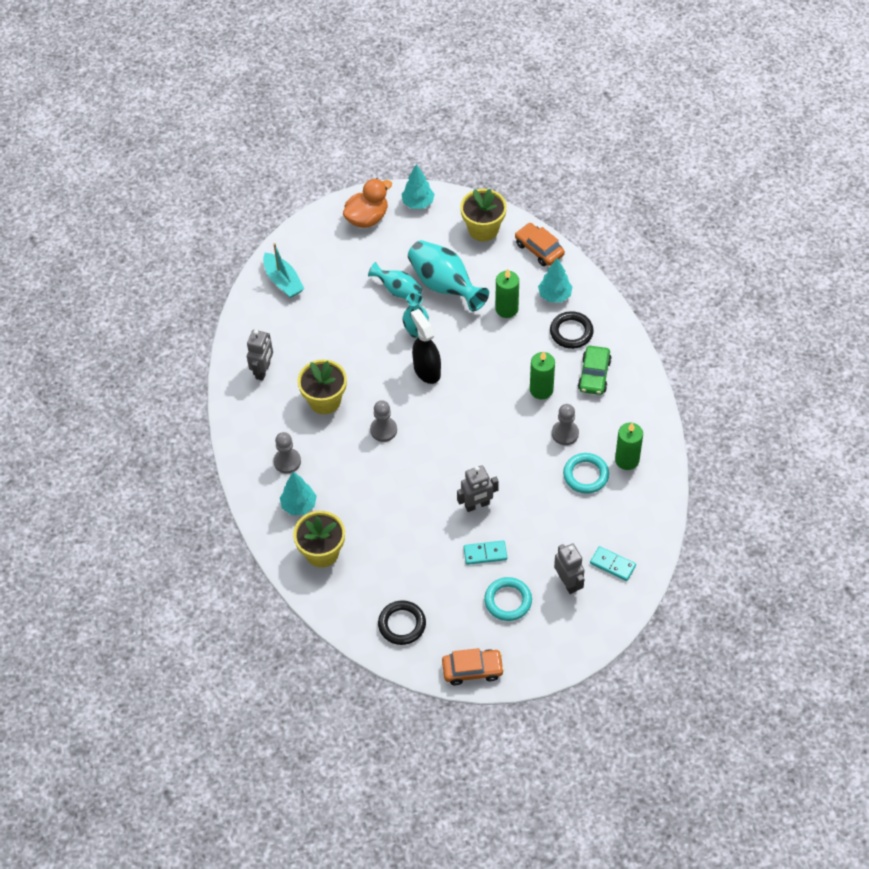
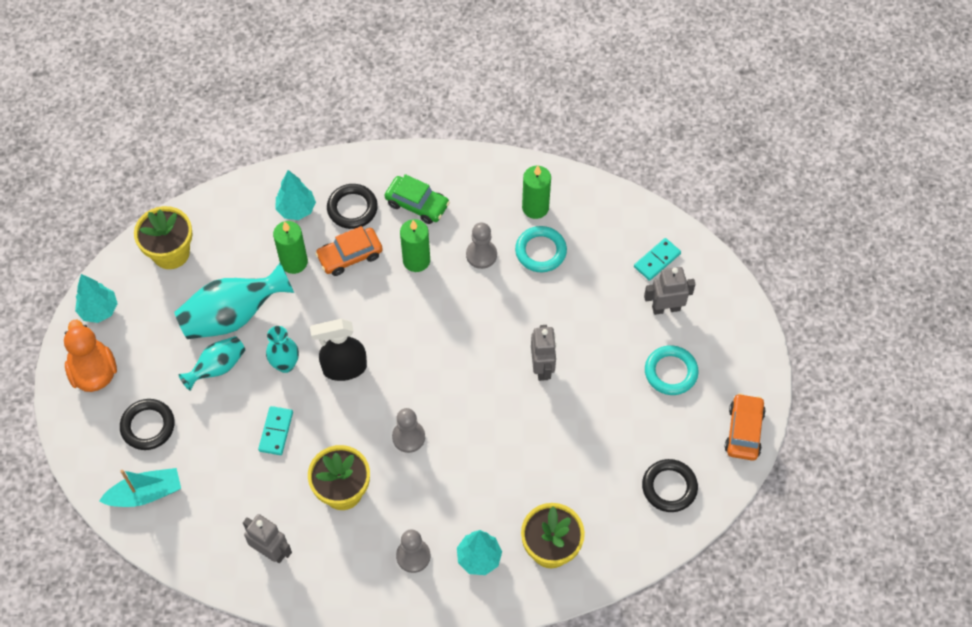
camera: 75 degrees left, 5 degrees up
turquoise domino [464,540,507,565] -> turquoise domino moved to [258,406,293,455]
orange car [515,223,565,266] -> orange car moved to [315,226,383,276]
none -> black ring [120,399,175,450]

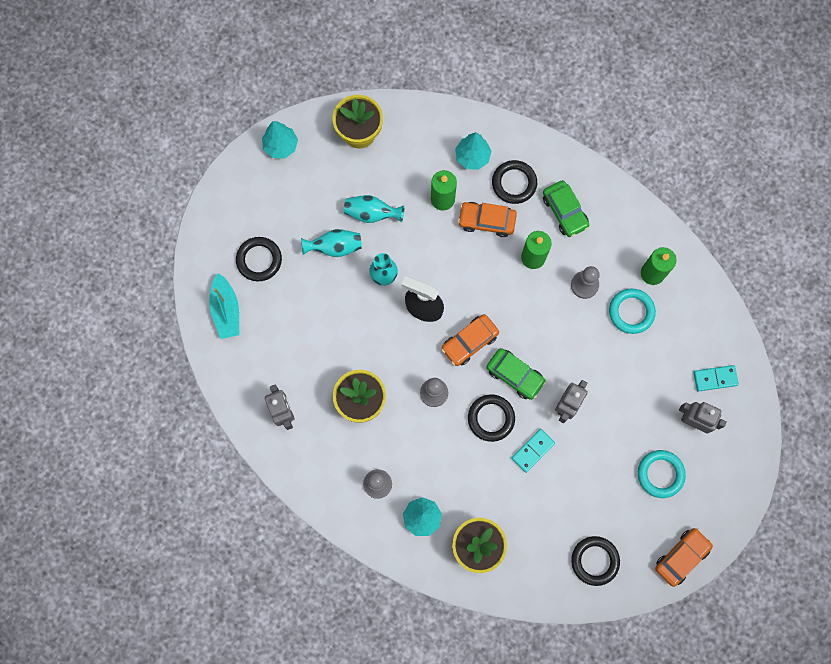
camera: 35 degrees right, 15 degrees up
orange duck [64,320,117,392] -> none
turquoise boat [99,468,181,507] -> turquoise boat turned 60 degrees clockwise [209,273,239,339]
turquoise vase [174,263,294,339] -> turquoise vase [344,195,404,223], size x0.59
turquoise domino [258,406,293,455] -> turquoise domino moved to [511,429,555,473]
none -> orange car [441,314,499,366]
none -> black ring [468,394,515,442]
none -> green car [487,348,546,400]

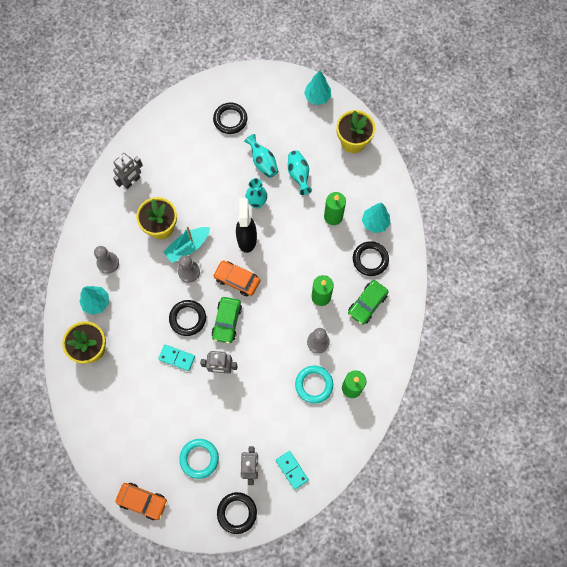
camera: 65 degrees right, 5 degrees down
turquoise boat [209,273,239,339] -> turquoise boat moved to [163,227,210,263]
orange car [458,202,517,237] -> none
black ring [571,536,620,586] -> black ring moved to [217,492,257,534]

